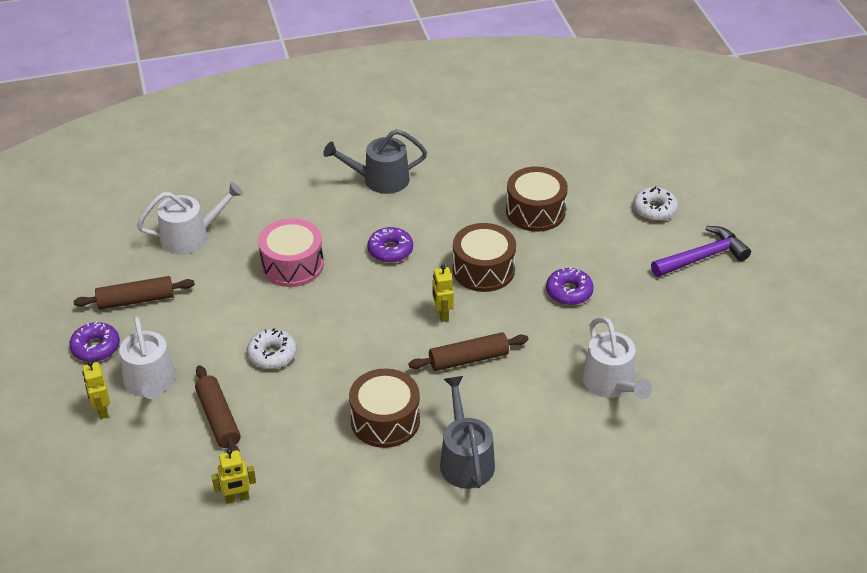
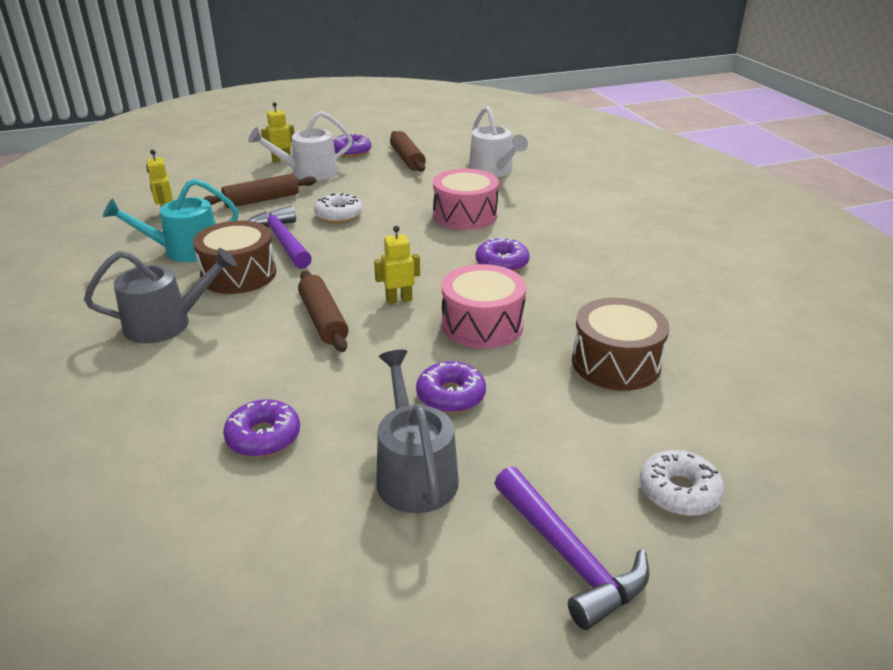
camera: 85 degrees right, 10 degrees down
grey watering can [323,129,427,194] -> grey watering can moved to [376,350,459,513]
brown drum [453,223,516,292] -> pink drum [442,264,526,349]
white watering can [582,317,652,399] -> purple donut [223,399,300,457]
none -> turquoise watering can [103,179,239,262]
none -> purple hammer [247,205,312,269]

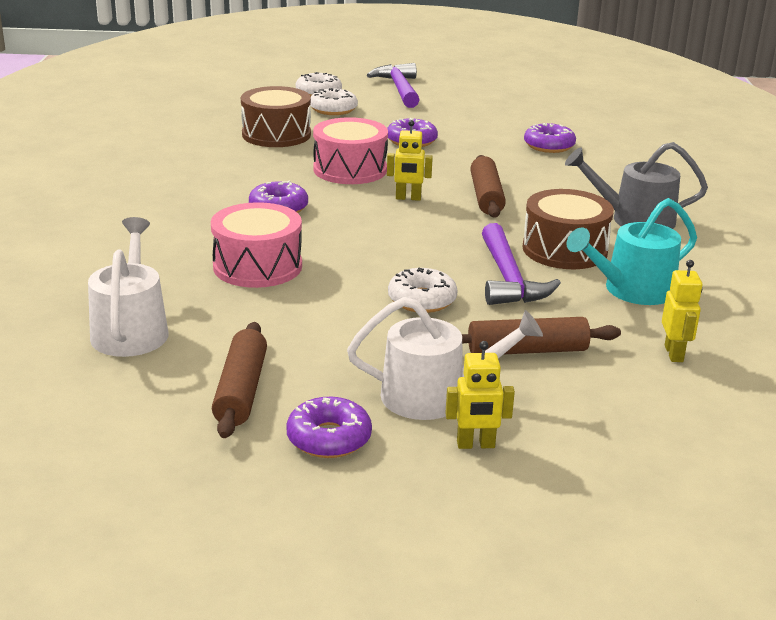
camera: 160 degrees left, 5 degrees down
turquoise watering can [103,179,239,262] -> turquoise watering can turned 150 degrees clockwise [567,198,697,305]
grey watering can [376,350,459,513] -> none
none -> white donut [310,88,358,115]

